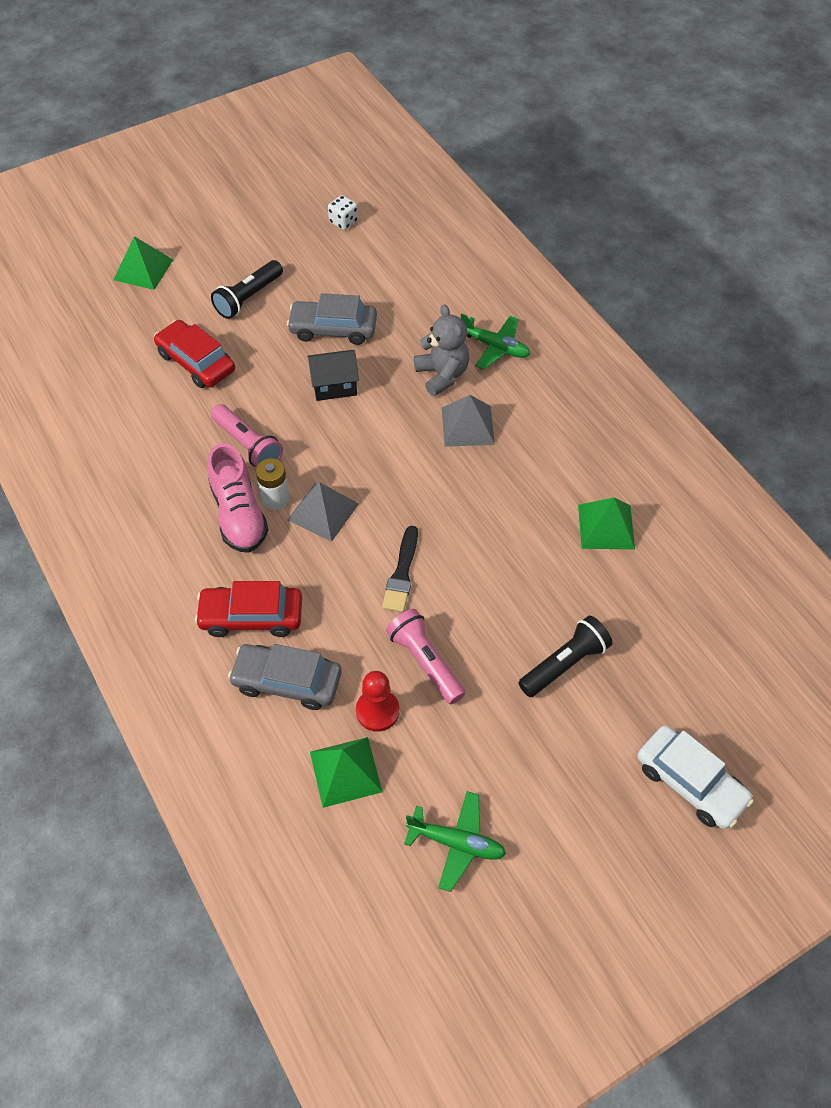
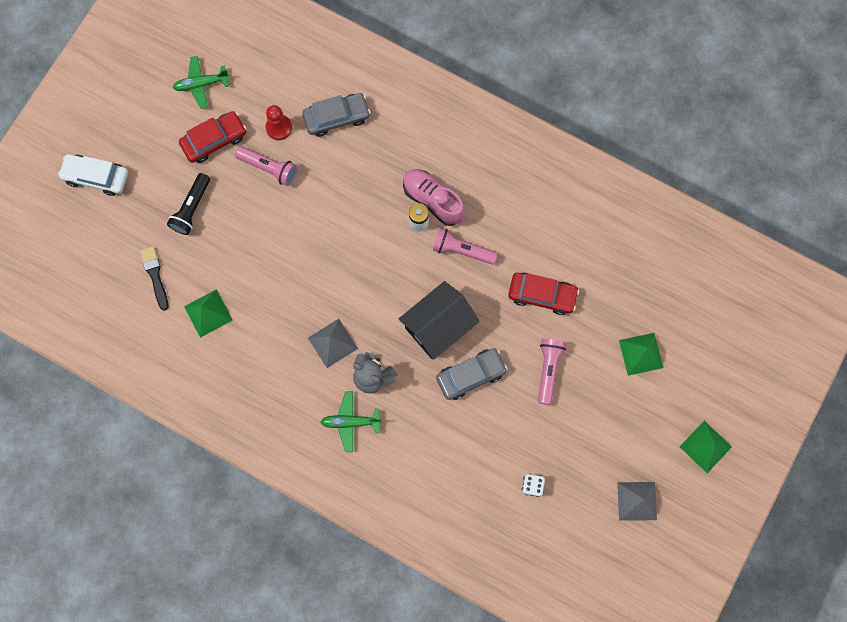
camera: 150 degrees right, 20 degrees up
red car [195,581,302,637] -> red car moved to [179,111,246,163]
black flashlight [211,260,283,319] -> pink flashlight [538,339,566,405]
grey pyramid [287,482,359,542] -> grey pyramid moved to [617,482,657,521]
black house [307,350,359,401] -> black house [399,281,480,360], size x1.71
green pyramid [310,737,382,808] -> green pyramid moved to [680,421,732,473]
black brush [382,526,418,612] -> black brush moved to [140,246,168,311]

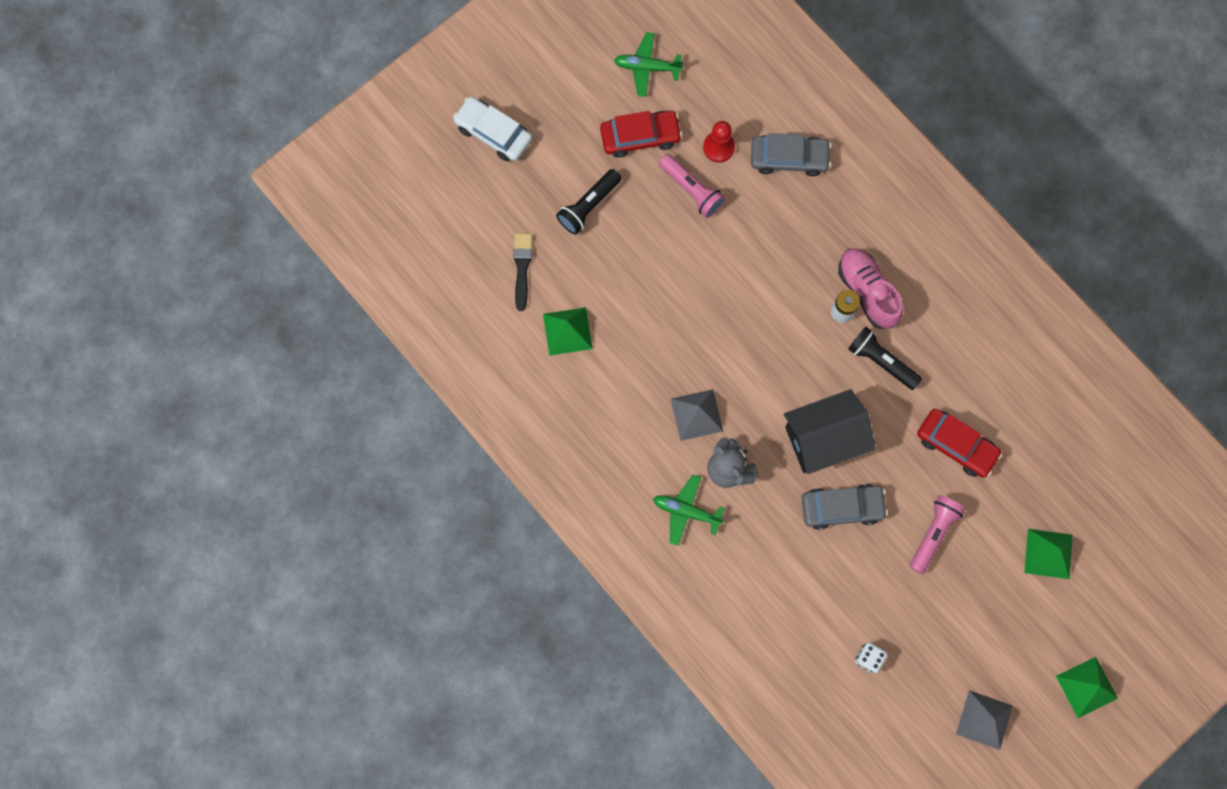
camera: 20 degrees right, 0 degrees up
pink flashlight [433,228,498,265] -> black flashlight [848,327,922,390]

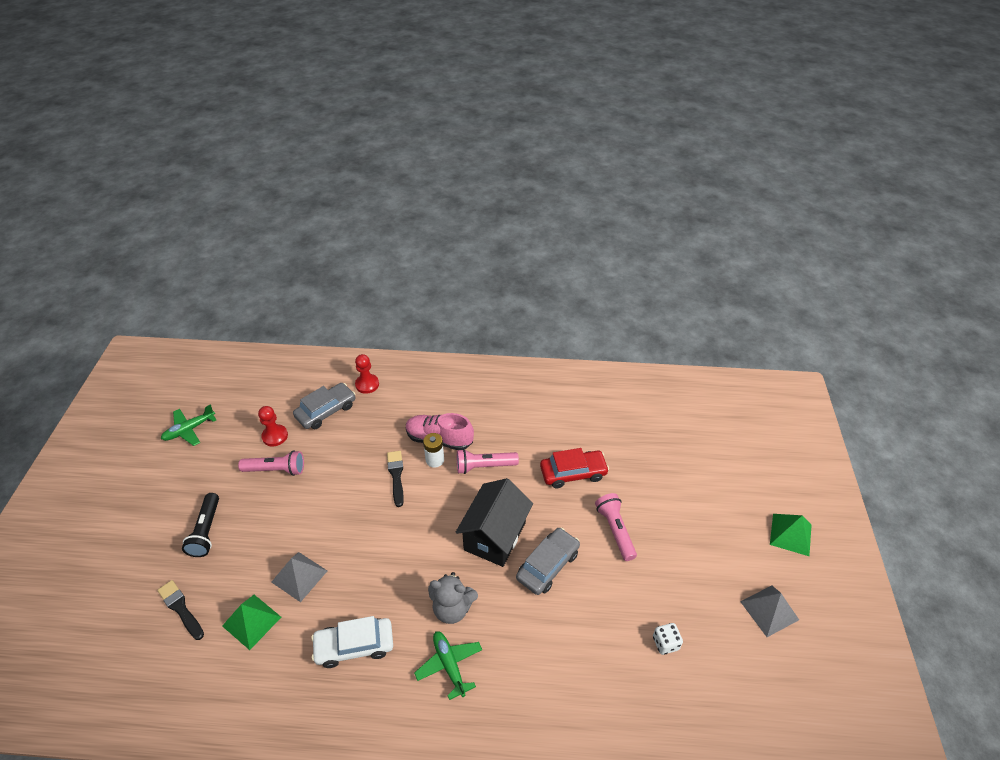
camera: 45 degrees left, 30 degrees down
white car [453,97,532,161] -> white car moved to [311,616,393,668]
red car [600,111,682,158] -> none
green plane [653,475,725,546] -> green plane turned 90 degrees clockwise [414,631,482,700]
grey pyramid [671,389,723,441] -> grey pyramid moved to [271,552,327,602]
black flashlight [848,327,922,390] -> pink flashlight [457,449,519,474]
green pyramid [1024,529,1073,579] -> none
none -> red pawn [355,354,379,394]
none -> black brush [387,451,404,507]

